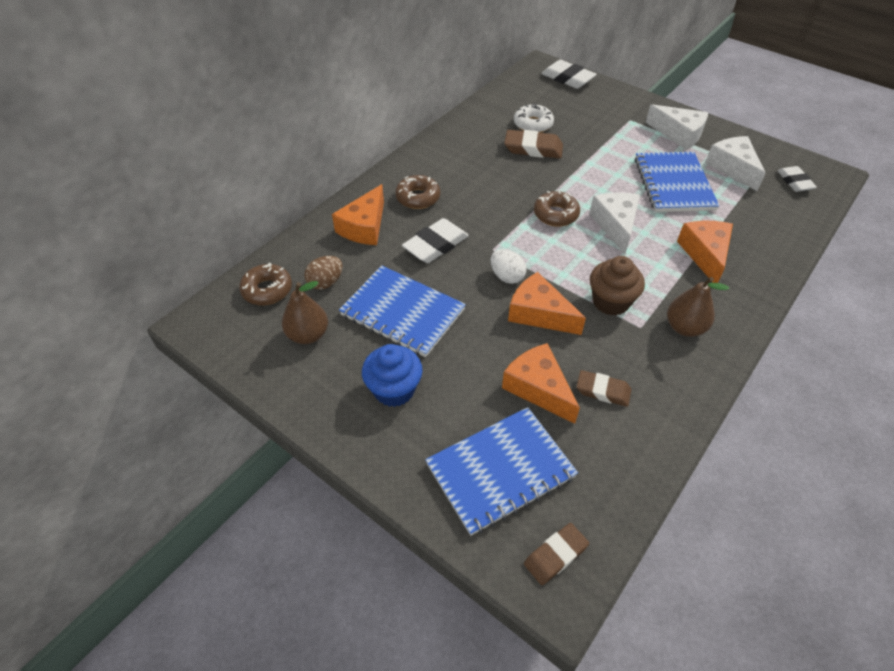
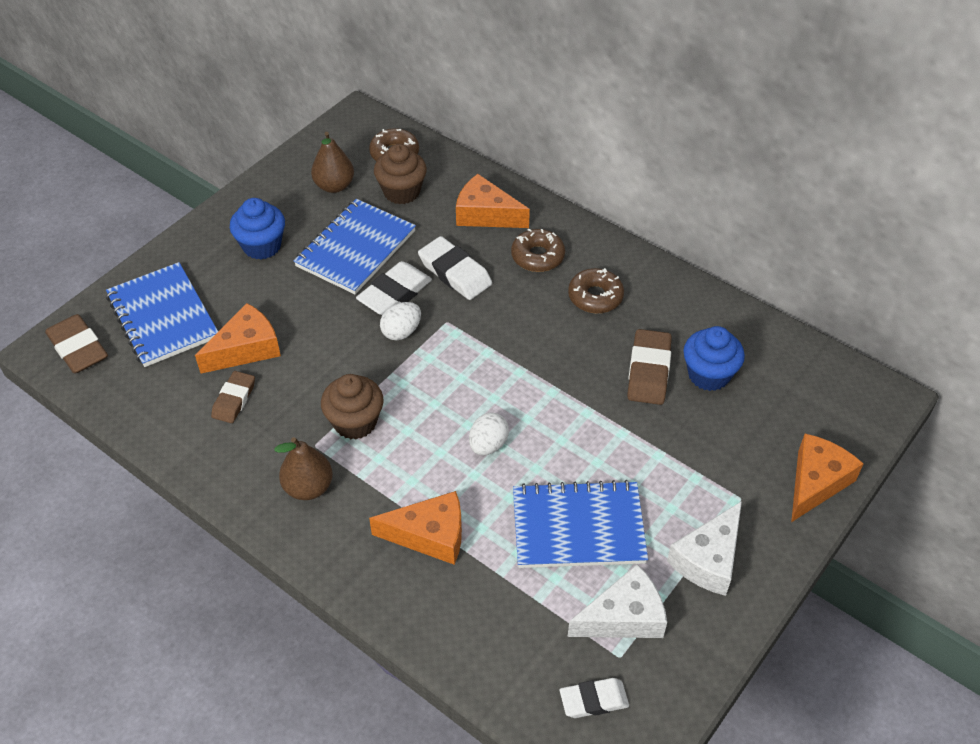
camera: 90 degrees right, 0 degrees up
brown egg [304,256,343,290] -> brown cupcake [374,144,427,204]
orange cheese [508,272,586,335] -> orange cheese moved to [791,434,864,522]
white donut [514,104,554,133] -> blue cupcake [683,326,745,391]
brown eraser [524,523,589,585] -> brown eraser [45,314,108,374], size x1.51
brown donut [534,191,580,227] -> brown donut moved to [568,268,624,313]
white eraser [541,60,597,89] -> white eraser moved to [356,261,432,315]
white cheese [589,192,640,254] -> white egg [469,412,509,455]

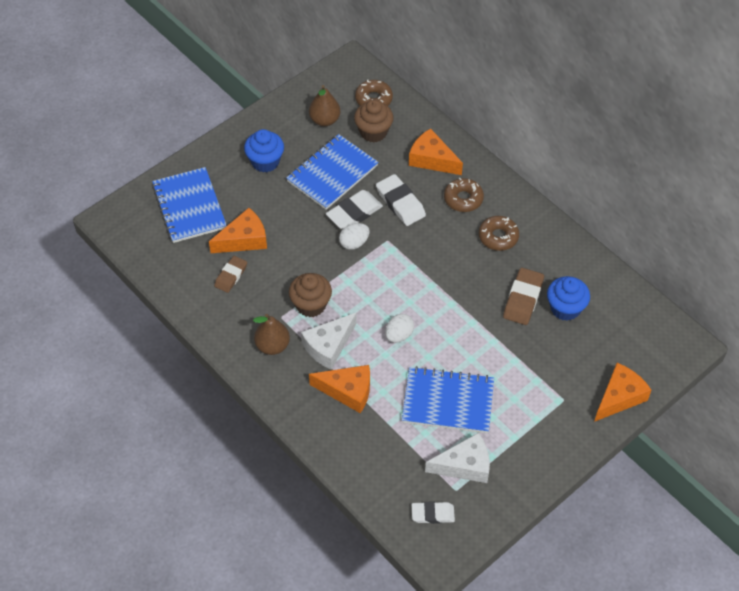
camera: 10 degrees right, 5 degrees up
brown eraser [45,314,108,374] -> none
white cheese [667,501,742,596] -> white cheese moved to [301,313,357,370]

